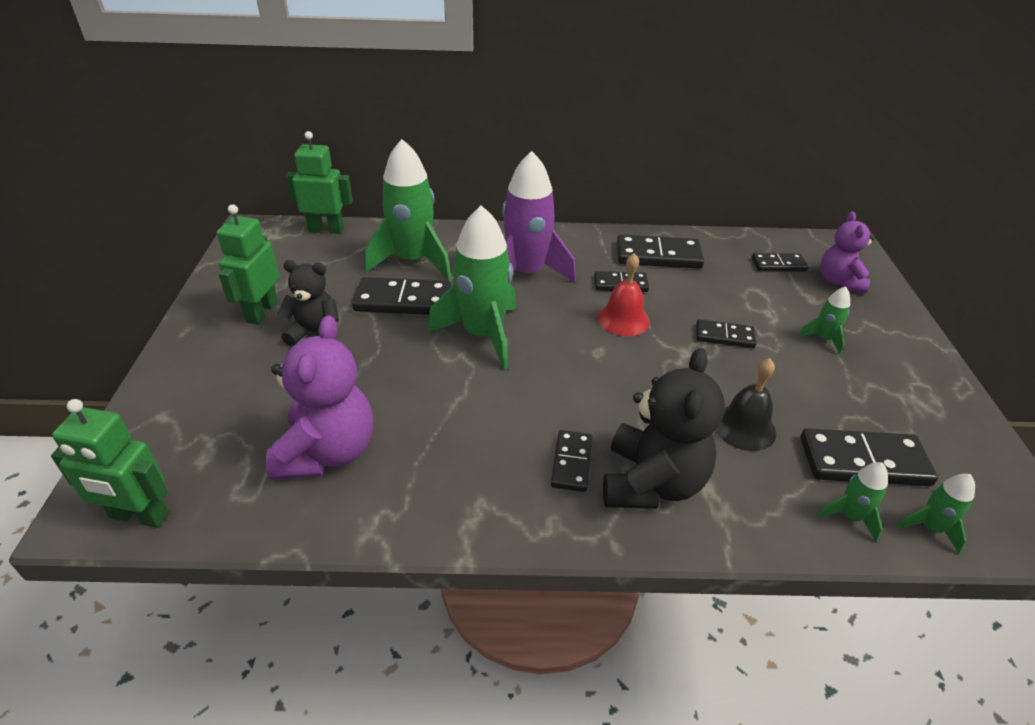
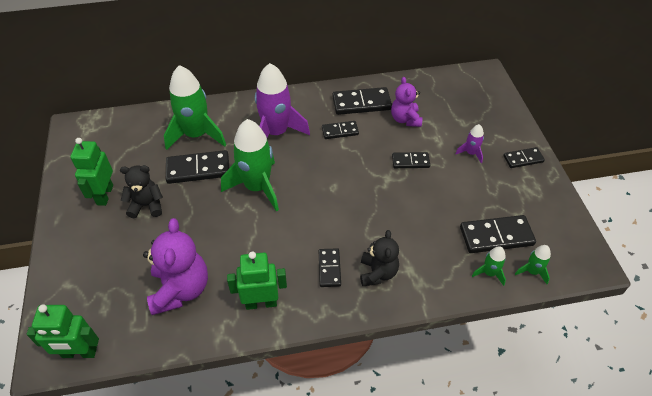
camera: 10 degrees left, 10 degrees up
green robot [286,131,353,234] -> green robot moved to [227,251,287,310]
red bell [597,253,649,336] -> none
black teddy bear [603,348,725,509] -> black teddy bear [360,230,399,286], size x0.64
black bell [716,358,776,451] -> none
black domino [752,253,808,271] -> black domino moved to [503,147,545,168]
green rocket [798,286,850,355] -> purple rocket [455,124,484,163]
purple teddy bear [820,211,874,293] -> purple teddy bear moved to [391,77,422,127]

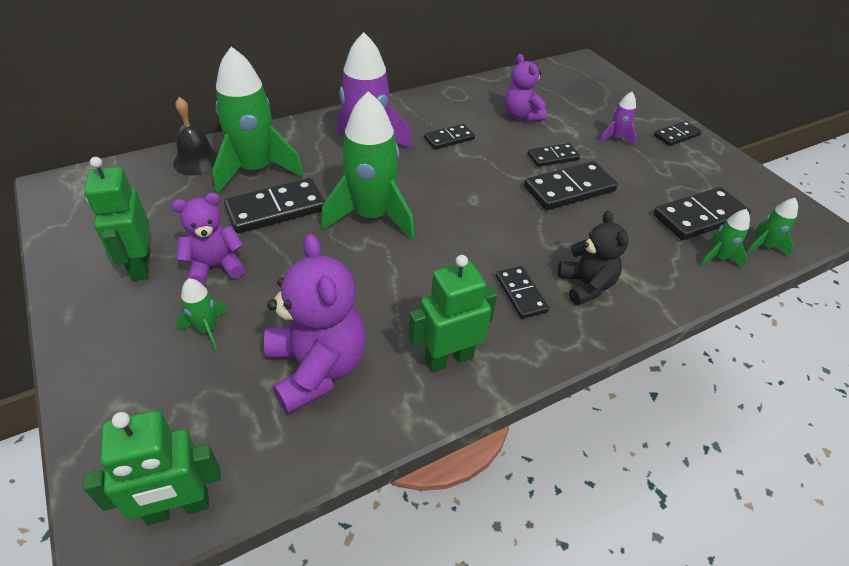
camera: 20 degrees left, 5 degrees down
black teddy bear [120,165,163,218] -> purple teddy bear [172,193,245,286]
black domino [332,87,392,115] -> black domino moved to [524,161,618,210]
none -> black bell [173,97,219,175]
none -> green rocket [176,278,228,351]

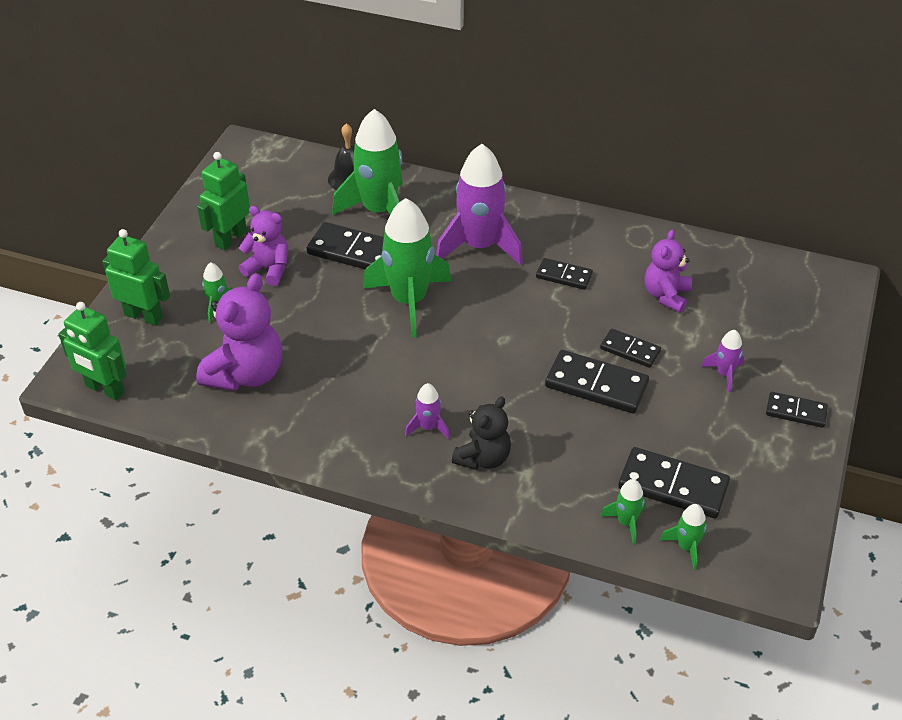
camera: 50 degrees right, 0 degrees up
green robot [409,255,497,372] -> green robot moved to [102,229,170,326]
black domino [496,266,549,319] -> purple rocket [405,383,450,439]

